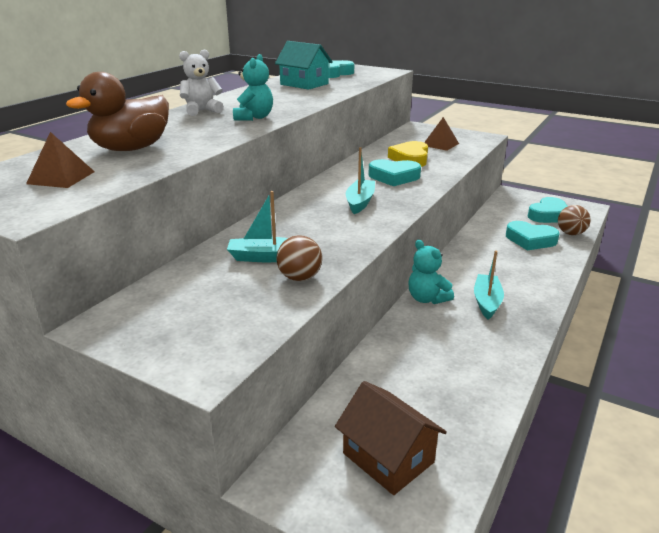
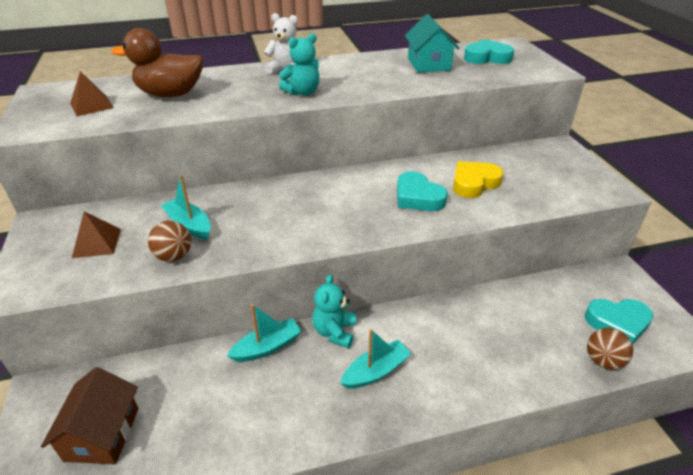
camera: 45 degrees right, 10 degrees up
turquoise boat [346,147,375,214] -> turquoise boat moved to [227,304,302,362]
brown pyramid [424,117,459,151] -> brown pyramid moved to [72,211,121,258]
turquoise heart [506,221,560,251] -> none

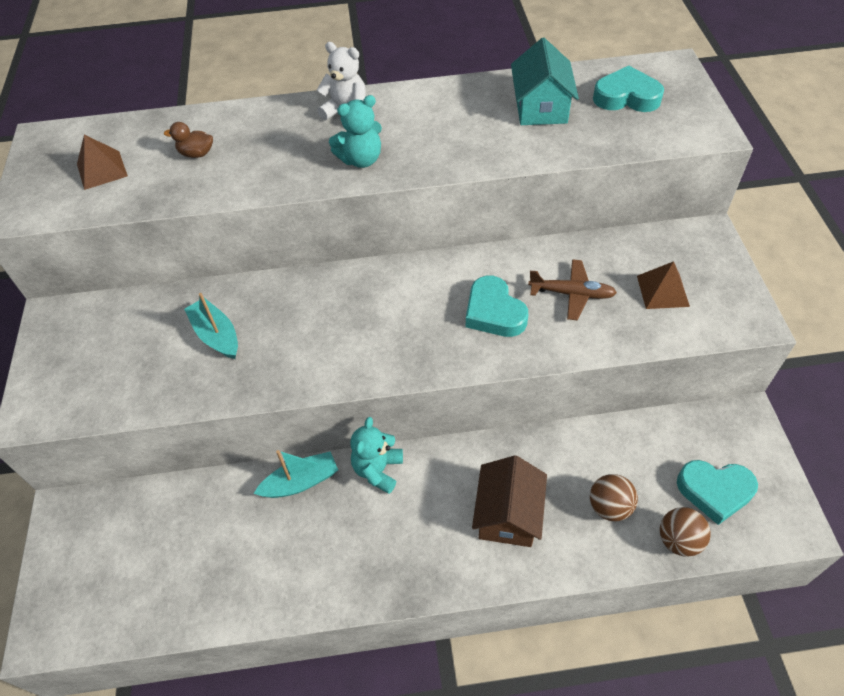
camera: 10 degrees right, 15 degrees up
brown house [41,367,139,464] -> brown house moved to [472,455,547,547]
brown pyramid [72,211,121,258] -> brown pyramid moved to [637,261,690,309]
brown duck [112,28,203,97] -> brown duck [164,122,213,158], size x0.45
brown ball [148,221,191,262] -> brown ball moved to [590,474,638,521]
turquoise boat [340,329,412,389] -> none
yellow heart [453,161,504,198] -> brown plane [528,259,617,320]

